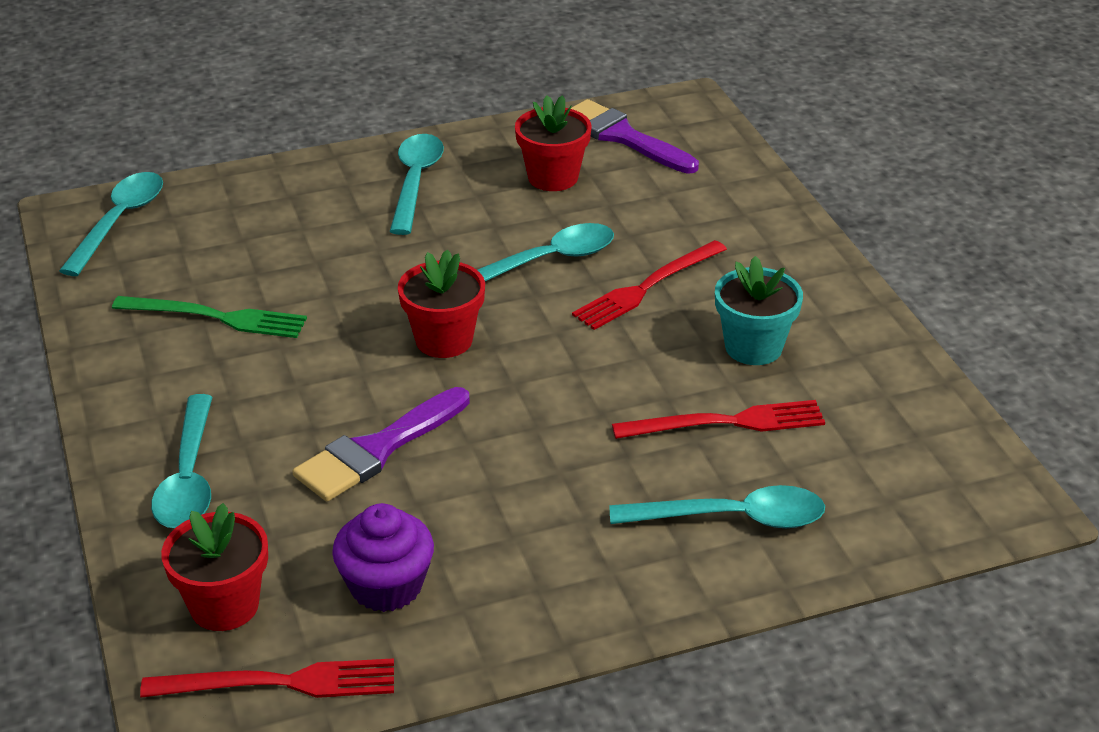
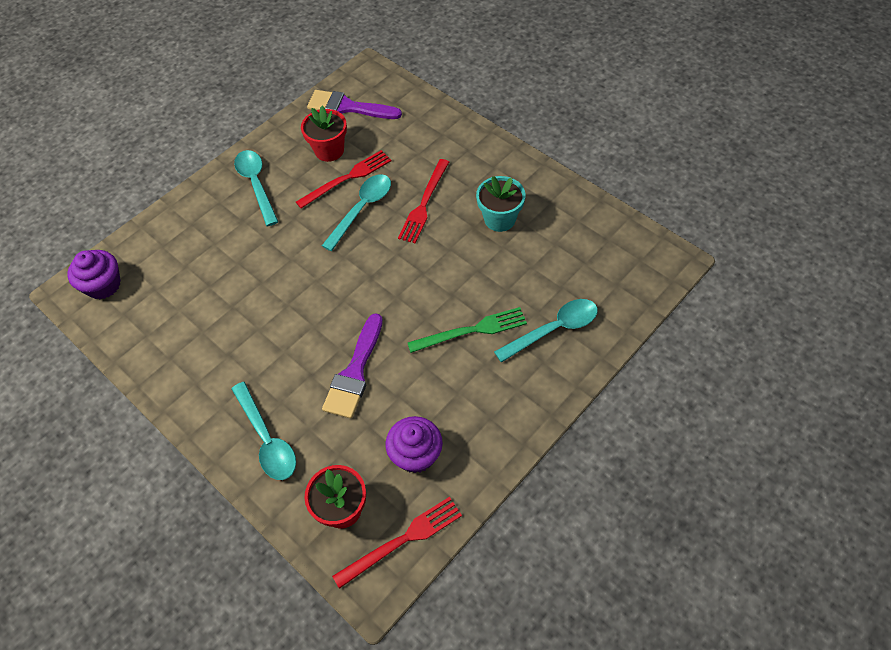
camera: 25 degrees left, 20 degrees up
turquoise spoon [59,172,163,276] -> purple cupcake [67,250,121,299]
green fork [112,296,307,338] -> green fork moved to [408,307,527,353]
red flower pot [398,249,485,358] -> none
red fork [612,400,825,439] -> red fork moved to [296,150,391,209]

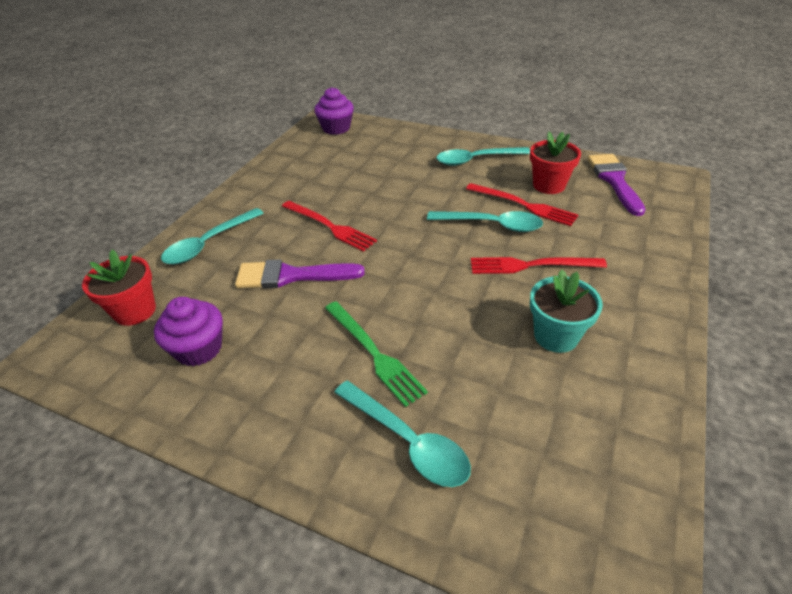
camera: 70 degrees right, 15 degrees down
turquoise spoon [234,150,278,226] -> turquoise spoon turned 150 degrees counterclockwise [436,147,530,166]
red fork [332,497,462,589] -> red fork moved to [282,201,377,252]

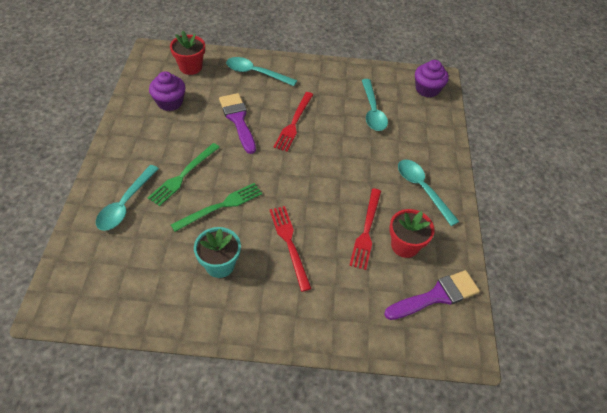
camera: 65 degrees right, 10 degrees up
turquoise spoon [427,211,543,232] -> turquoise spoon moved to [362,79,388,131]
none -> green fork [171,183,262,232]

